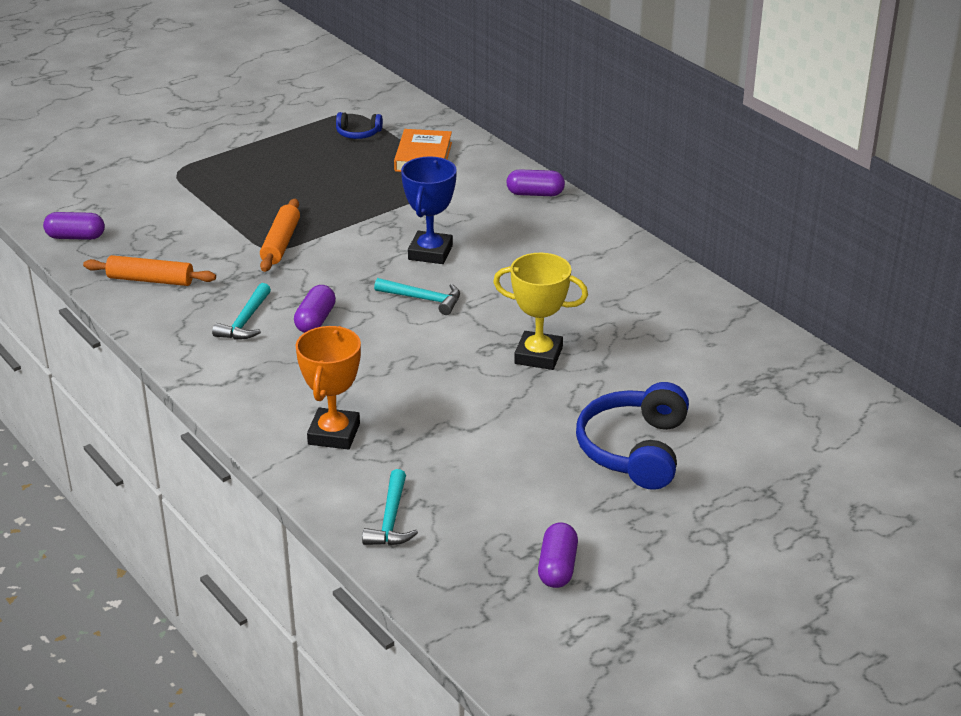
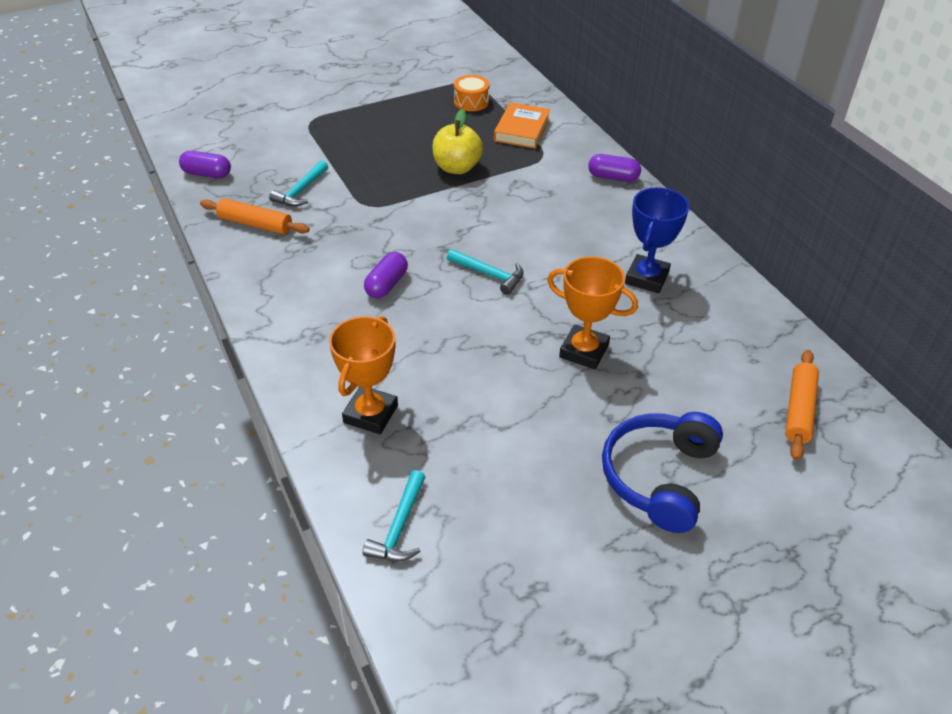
camera: 10 degrees right, 10 degrees up
turquoise hammer [212,283,271,340] -> turquoise hammer moved to [269,160,328,206]
orange rolling pin [260,199,300,272] -> orange rolling pin moved to [785,350,819,460]
blue headphones [336,112,383,139] -> orange drum [454,75,489,111]
blue trophy [401,156,457,264] -> blue trophy moved to [625,187,689,293]
yellow trophy [493,253,588,370] -> orange trophy [547,256,638,369]
purple capsule [538,523,578,588] -> none
none -> yellow apple [432,109,483,174]

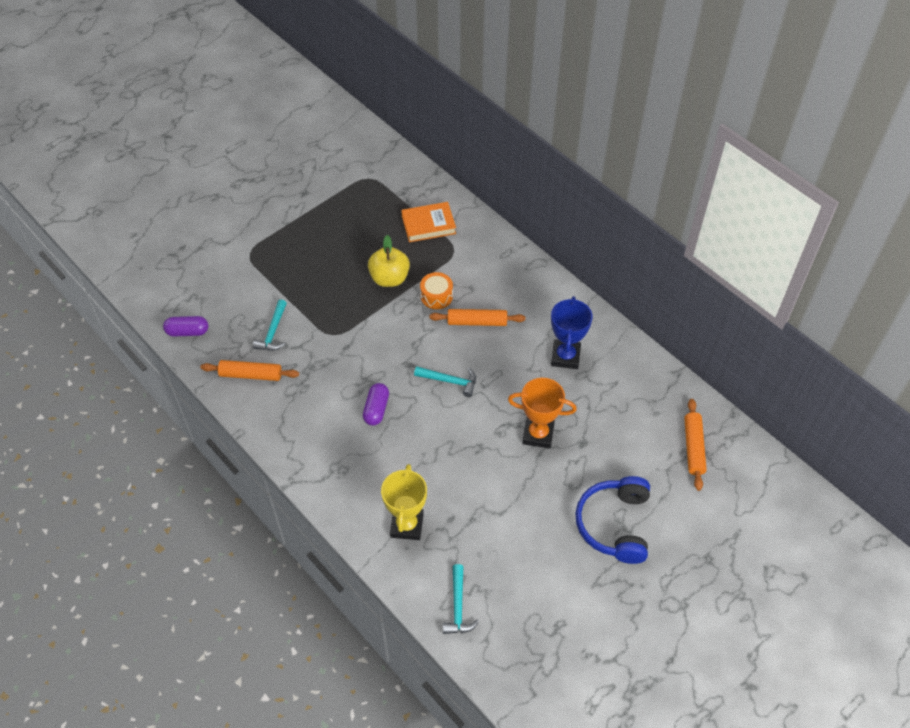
camera: 15 degrees left, 10 degrees up
orange trophy [329,316,398,434] -> yellow trophy [381,464,427,540]
orange drum [454,75,489,111] -> orange drum moved to [420,272,453,309]
orange book [494,102,550,149] -> orange book turned 75 degrees clockwise [401,202,456,242]
purple capsule [588,154,641,182] -> none
none -> orange rolling pin [429,309,525,326]

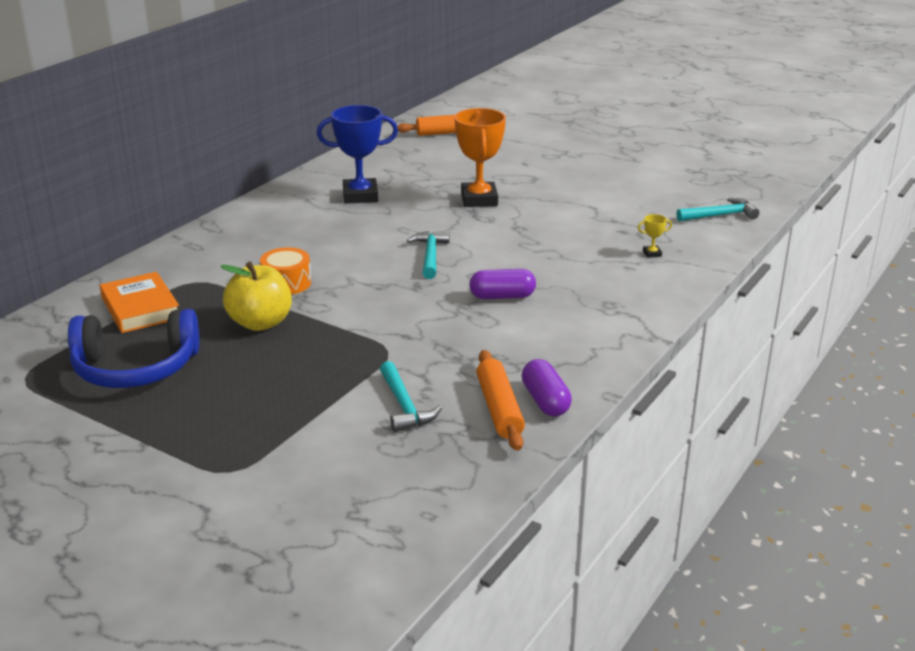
camera: 105 degrees left, 25 degrees down
purple capsule [163,316,208,337] -> purple capsule moved to [522,359,572,417]
turquoise hammer [252,299,287,350] -> turquoise hammer turned 75 degrees clockwise [380,361,442,432]
yellow trophy [381,464,427,540] -> yellow trophy [638,214,672,258], size x0.41
orange rolling pin [429,309,525,326] -> none
blue headphones [575,476,650,564] -> blue headphones moved to [68,309,199,388]

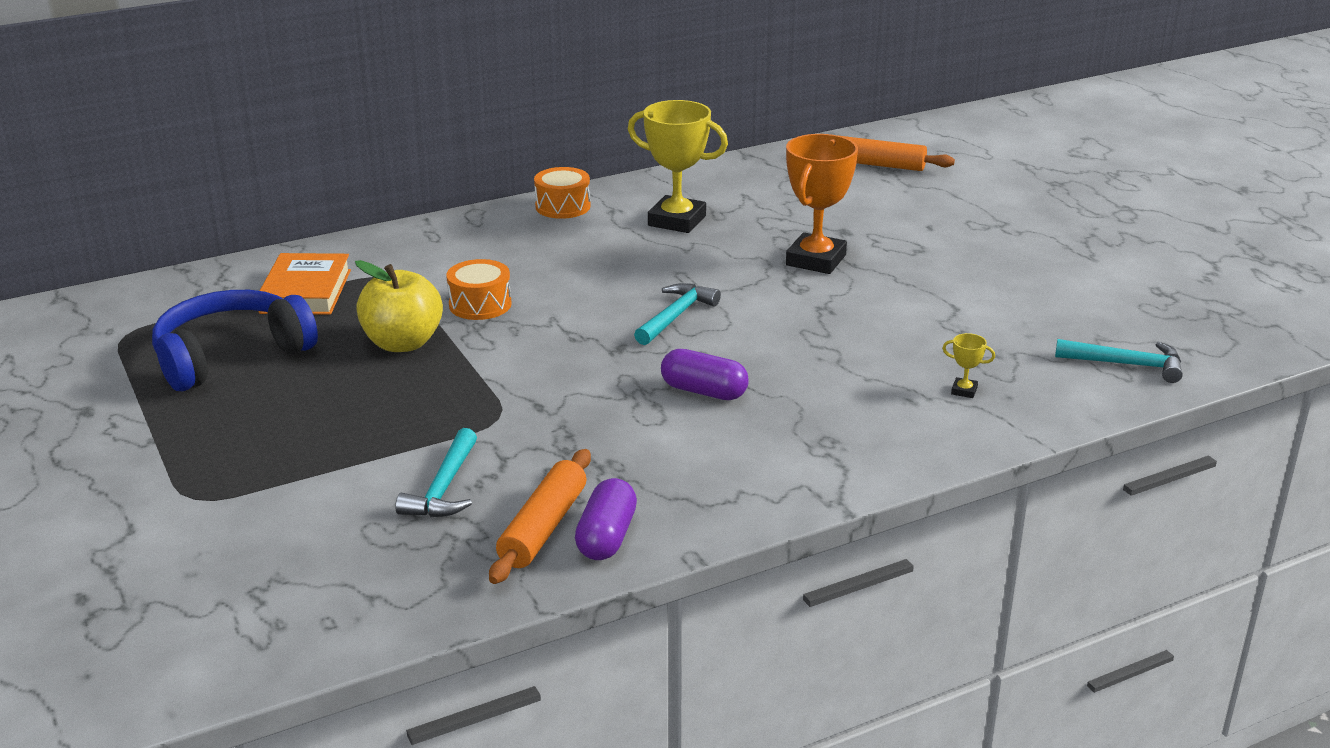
camera: 30 degrees right, 0 degrees up
blue headphones [68,309,199,388] -> blue headphones turned 120 degrees clockwise [152,290,318,391]
blue trophy [317,105,398,204] -> yellow trophy [628,100,728,233]
none -> orange drum [534,167,591,219]

